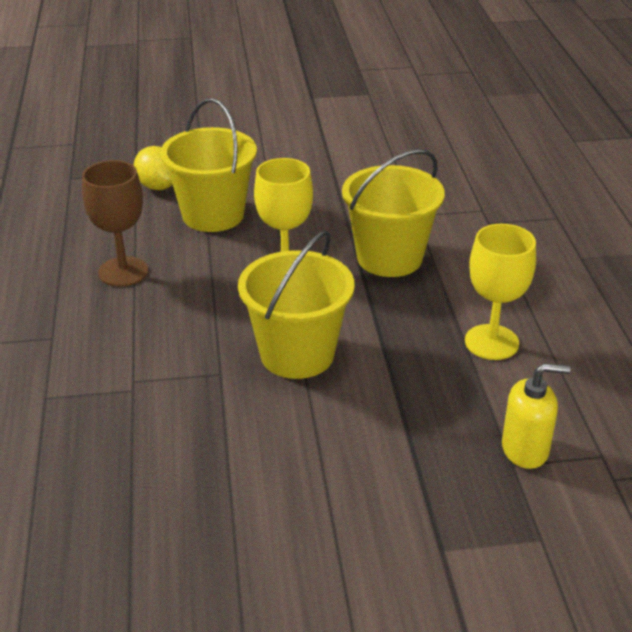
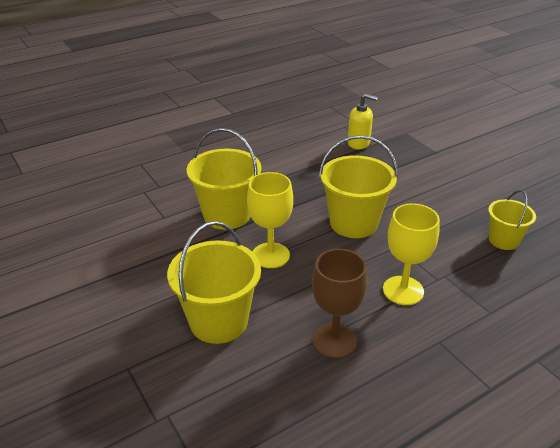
camera: 115 degrees left, 0 degrees up
yellow lemon [134,146,173,190] -> none
yellow goblet [465,224,536,360] -> yellow goblet moved to [383,203,440,305]
yellow soap dispenser [502,363,570,469] -> yellow soap dispenser turned 135 degrees clockwise [348,94,378,149]
none -> yellow bucket [488,190,536,250]

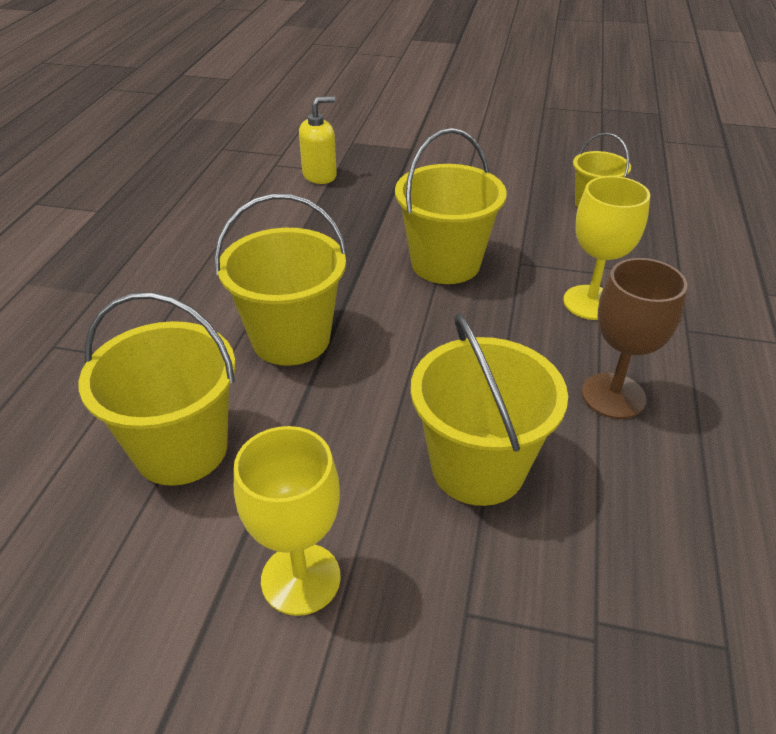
camera: 45 degrees left, 5 degrees up
yellow goblet [247,172,293,268] -> yellow goblet moved to [234,426,341,616]
none -> yellow bucket [78,292,236,486]

